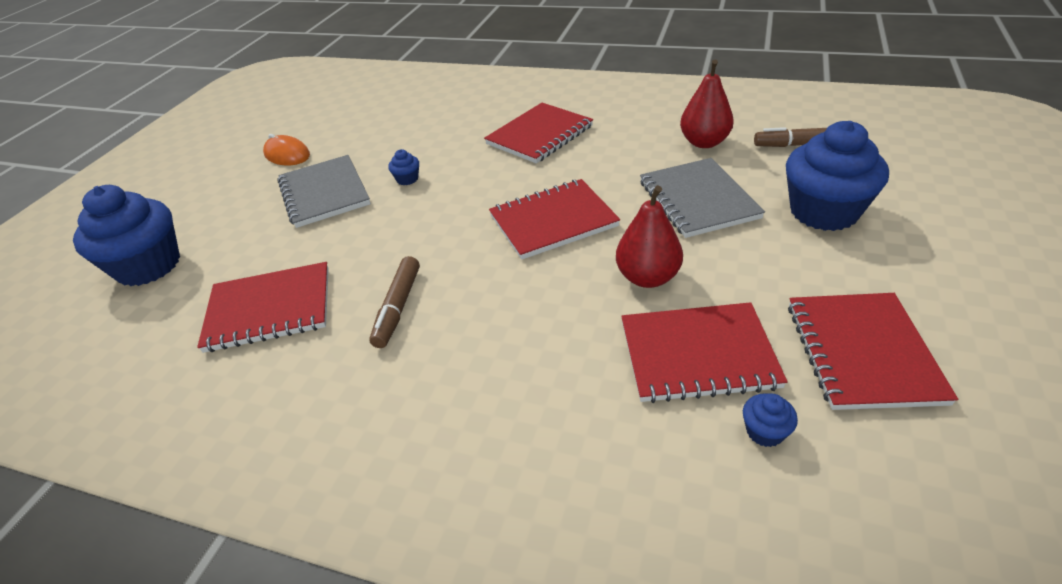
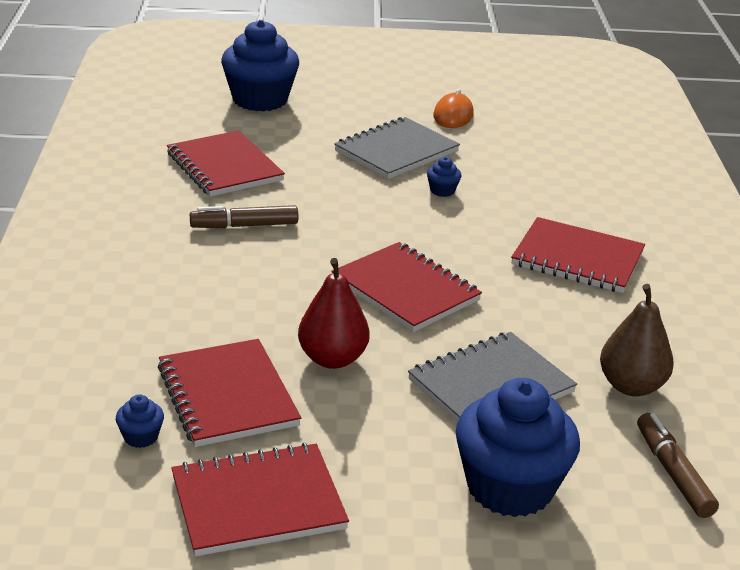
camera: 65 degrees right, 10 degrees down
red pear [680,60,734,148] -> brown pear [600,284,674,396]

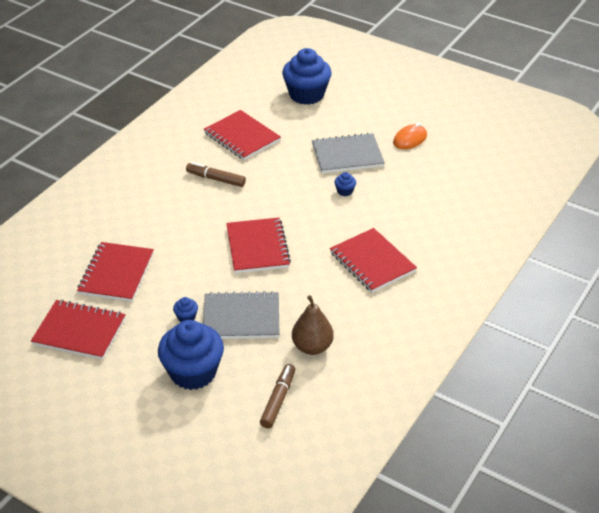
camera: 35 degrees right, 10 degrees up
blue cupcake [116,395,164,448] -> blue cupcake moved to [173,297,198,322]
red notebook [167,130,285,197] -> red notebook turned 45 degrees counterclockwise [204,110,281,160]
red pear [298,258,370,369] -> none

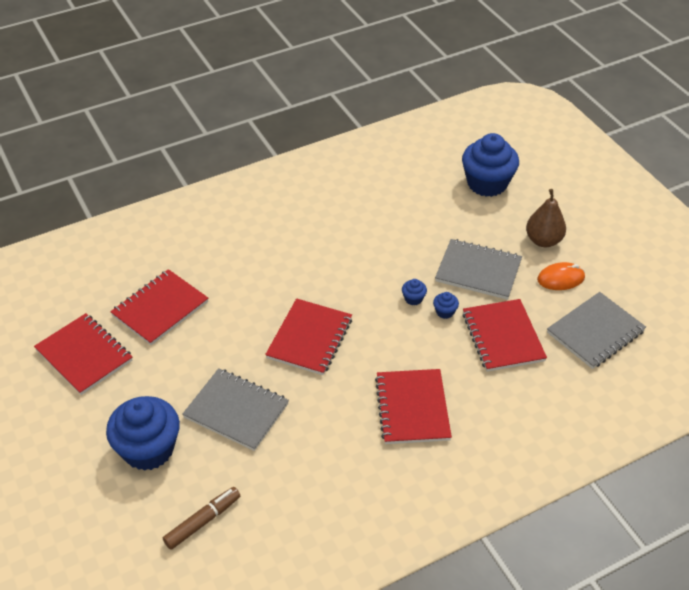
camera: 30 degrees right, 5 degrees up
blue cupcake [173,297,198,322] -> blue cupcake moved to [402,279,427,306]
brown marker [186,162,246,187] -> none
red notebook [204,110,281,160] -> red notebook moved to [462,299,547,372]
brown pear [292,295,334,355] -> brown pear moved to [526,189,566,247]
none -> grey notebook [547,292,646,369]

